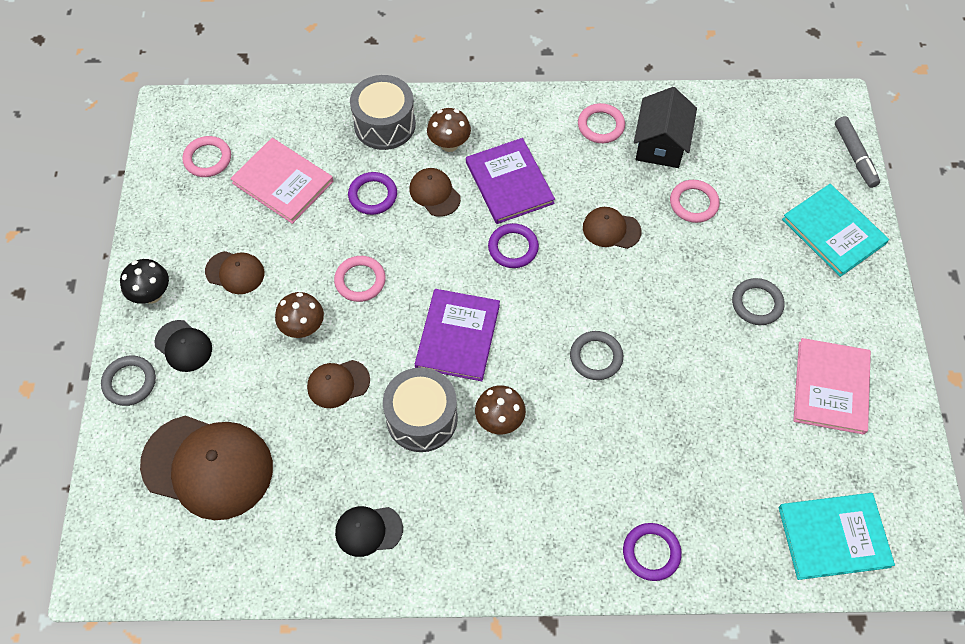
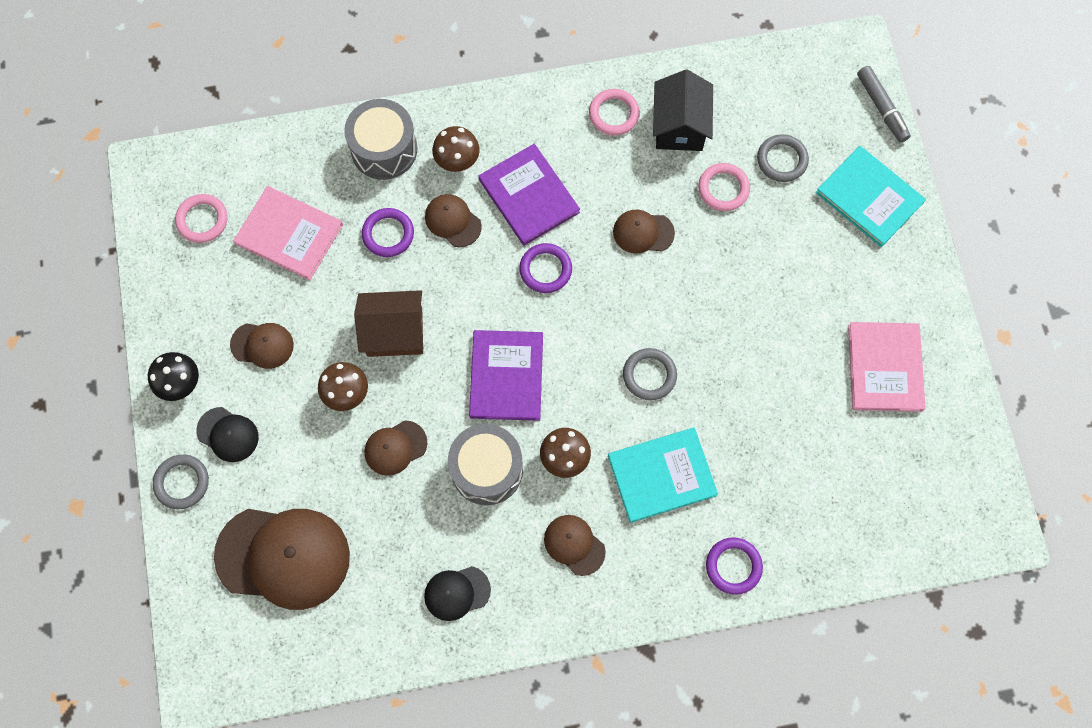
camera: 10 degrees left, 10 degrees up
pink ring [334,256,386,302] -> brown house [354,290,423,357]
grey ring [732,278,785,325] -> grey ring moved to [757,134,809,182]
turquoise book [779,493,895,580] -> turquoise book moved to [608,428,718,523]
none -> brown cap [544,515,606,576]

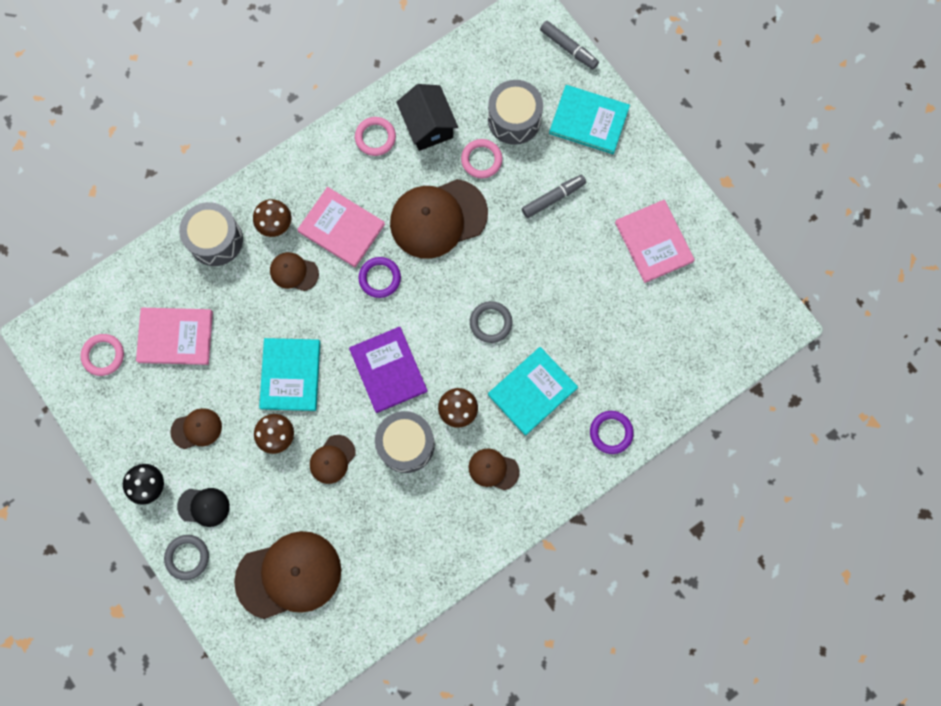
camera: 25 degrees left, 5 degrees up
brown house [354,290,423,357] -> turquoise book [259,338,320,411]
purple ring [362,208,414,257] -> none
black cap [424,566,491,621] -> none
purple book [478,144,580,246] -> pink book [297,187,385,267]
brown cap [613,210,675,254] -> brown cap [390,179,488,259], size x2.03
grey ring [757,134,809,182] -> grey drum [488,80,543,145]
none -> grey marker [522,175,586,218]

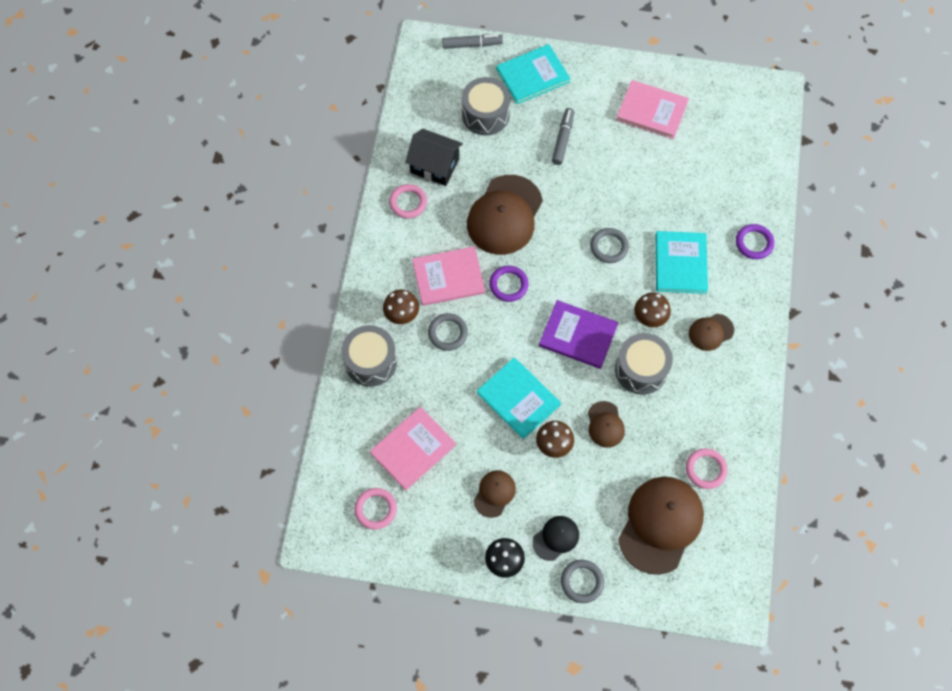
camera: 45 degrees left, 10 degrees down
brown cap [270,252,319,291] -> grey ring [428,313,468,351]
pink ring [461,139,503,178] -> pink ring moved to [686,448,728,489]

